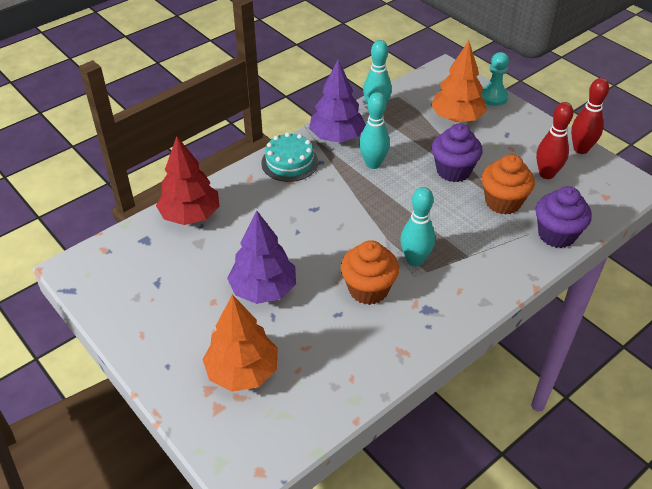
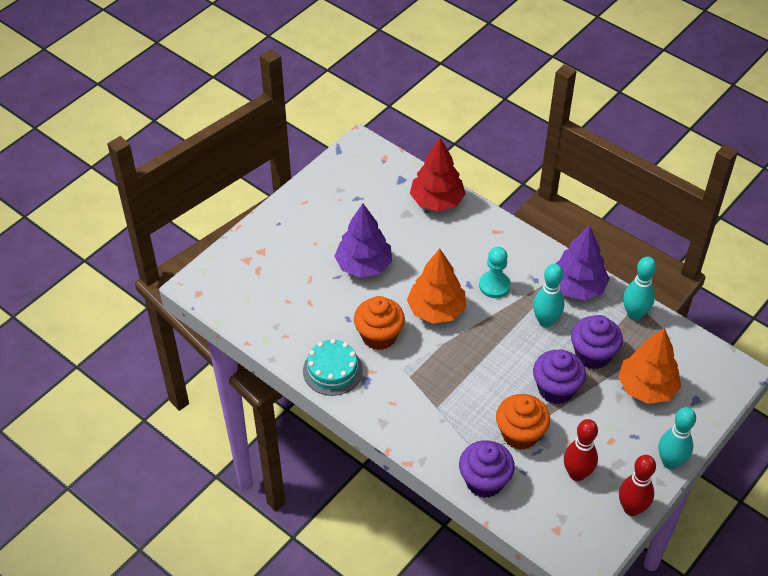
camera: 80 degrees right, 5 degrees up
orange tree [202,294,278,392] -> orange tree moved to [407,249,466,324]
turquoise cake [261,132,318,182] -> turquoise cake moved to [303,339,363,396]
turquoise bowling pin [400,187,435,266] -> turquoise bowling pin moved to [659,407,696,469]
turquoise pawn [481,52,509,106] -> turquoise pawn moved to [479,247,511,298]
none -> purple cupcake [571,315,623,369]

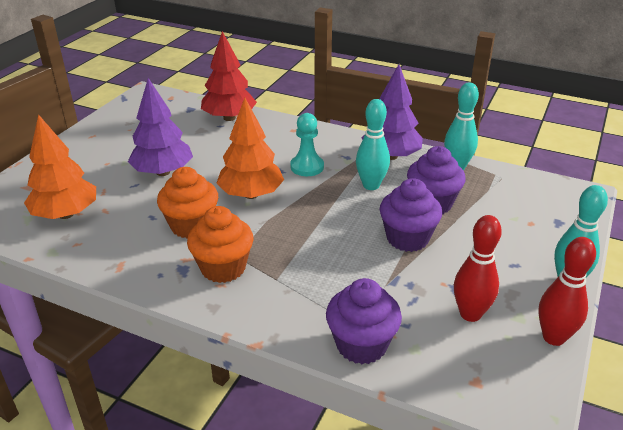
camera: 15 degrees left, 15 degrees down
turquoise cake [303,339,363,396] -> none
orange cupcake [496,394,550,450] -> orange cupcake moved to [187,206,253,283]
orange tree [618,328,681,404] -> orange tree moved to [24,114,96,219]

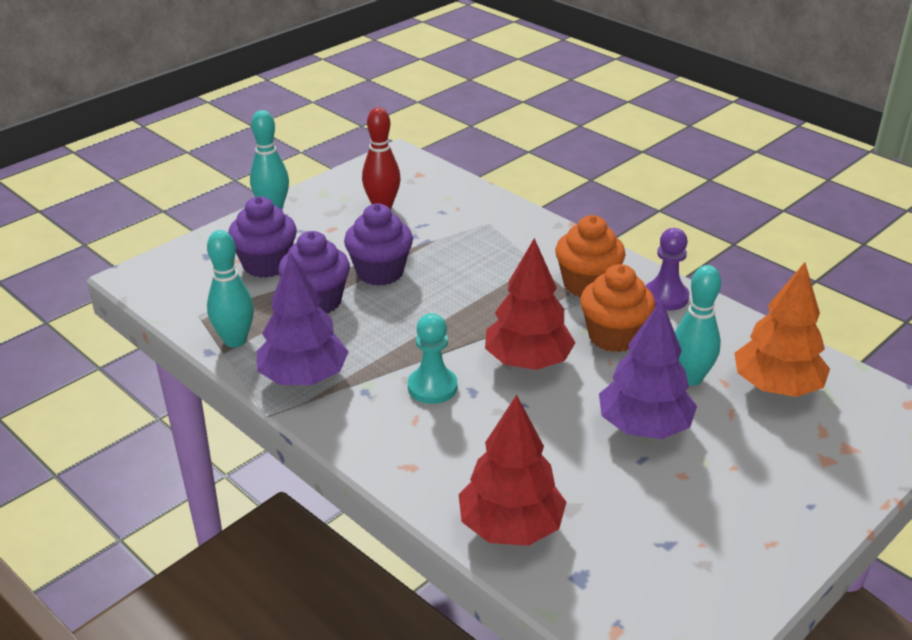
camera: 160 degrees left, 0 degrees up
orange tree [216,98,284,199] -> red tree [485,238,575,370]
purple cupcake [326,278,402,364] -> purple cupcake moved to [228,196,297,278]
turquoise bowling pin [356,99,390,190] -> turquoise bowling pin moved to [675,265,721,386]
red bowling pin [538,237,596,346] -> none
none -> purple pawn [645,228,689,311]

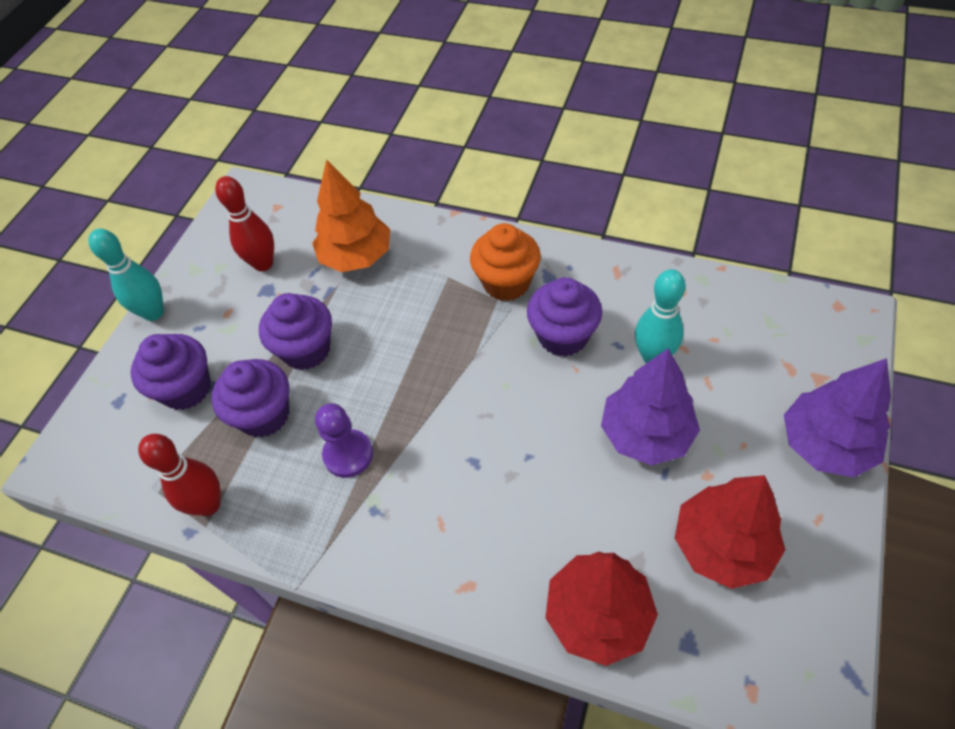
camera: 20 degrees left, 20 degrees up
turquoise bowling pin [207,230,254,348] -> red bowling pin [138,434,221,516]
purple tree [256,253,349,385] -> purple tree moved to [784,358,891,478]
turquoise pawn [408,313,458,404] -> none
red tree [485,238,575,370] -> red tree moved to [675,475,785,589]
orange cupcake [580,264,655,352] -> purple cupcake [527,277,602,357]
purple pawn [645,228,689,311] -> purple pawn moved to [315,403,373,478]
orange tree [734,262,830,397] -> orange tree moved to [312,159,390,272]

